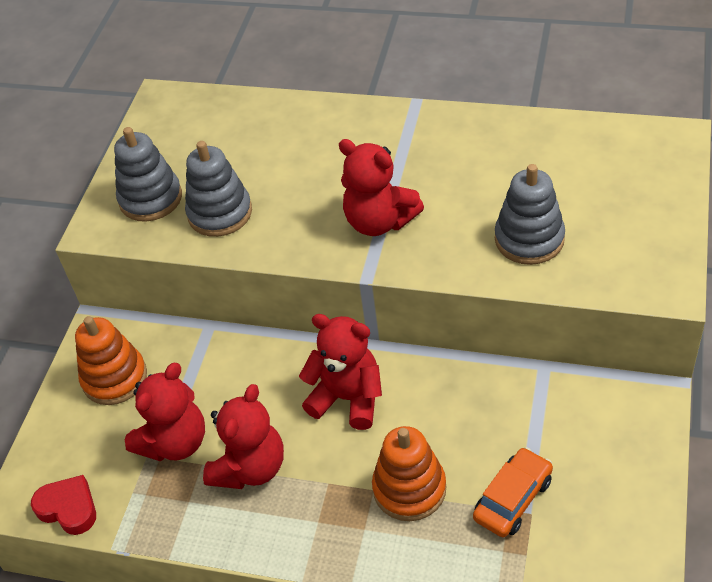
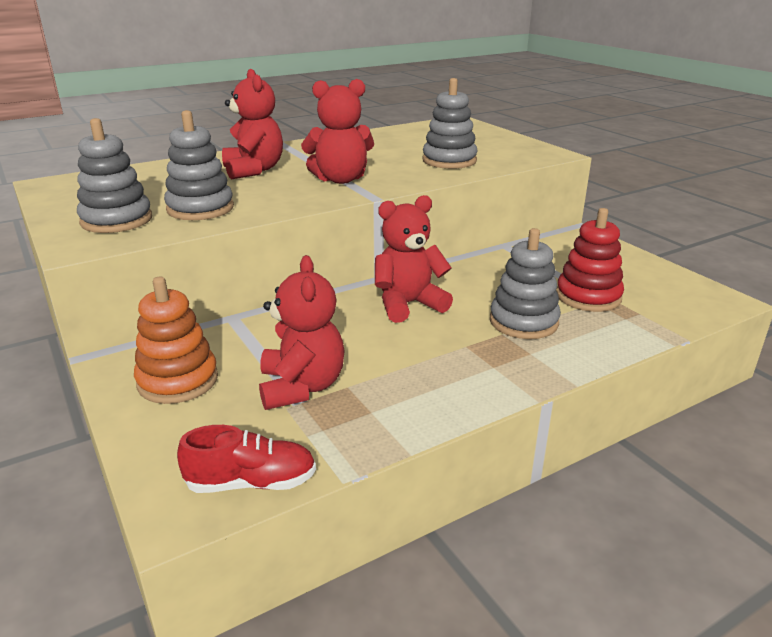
camera: 50 degrees left, 20 degrees down
red heart [31,475,96,535] -> red shoe [177,425,316,493]
red teddy bear [203,384,284,489] -> red teddy bear moved to [222,69,283,179]
orange stacking toy [372,426,446,521] -> grey stacking toy [490,228,561,339]
orange car [473,447,553,537] -> red stacking toy [556,208,624,312]

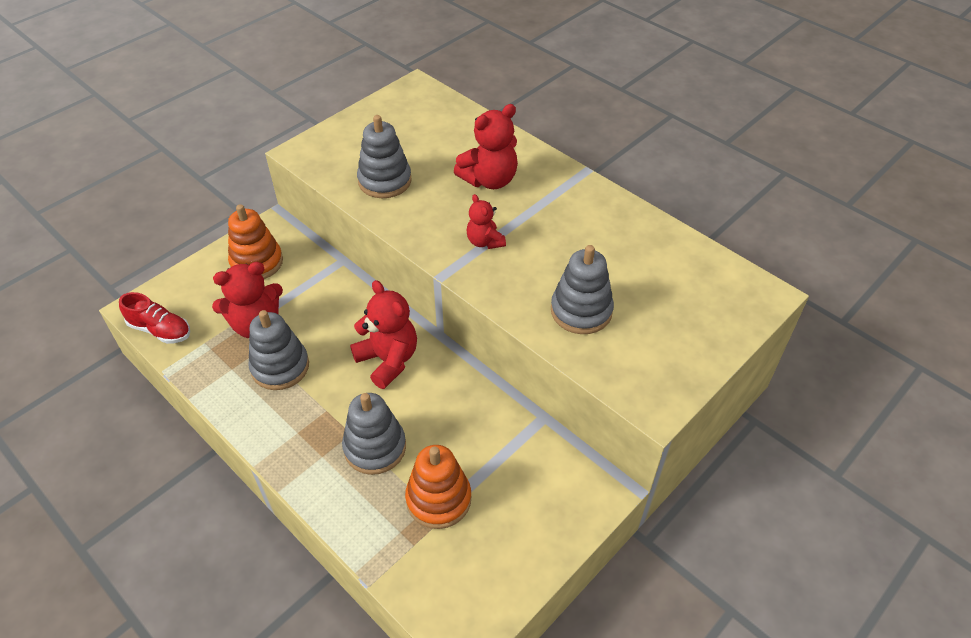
camera: 75 degrees right, 20 degrees up
grey stacking toy [77,118,152,233] -> grey stacking toy moved to [248,310,309,390]
red shoe [177,425,316,493] -> red shoe turned 45 degrees counterclockwise [119,292,190,344]
red teddy bear [301,79,374,184] -> red teddy bear [467,194,506,249], size x0.59
red stacking toy [556,208,624,312] -> orange stacking toy [405,445,471,529]

